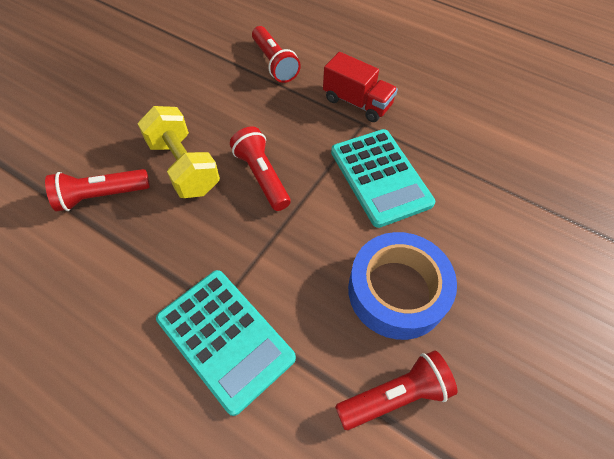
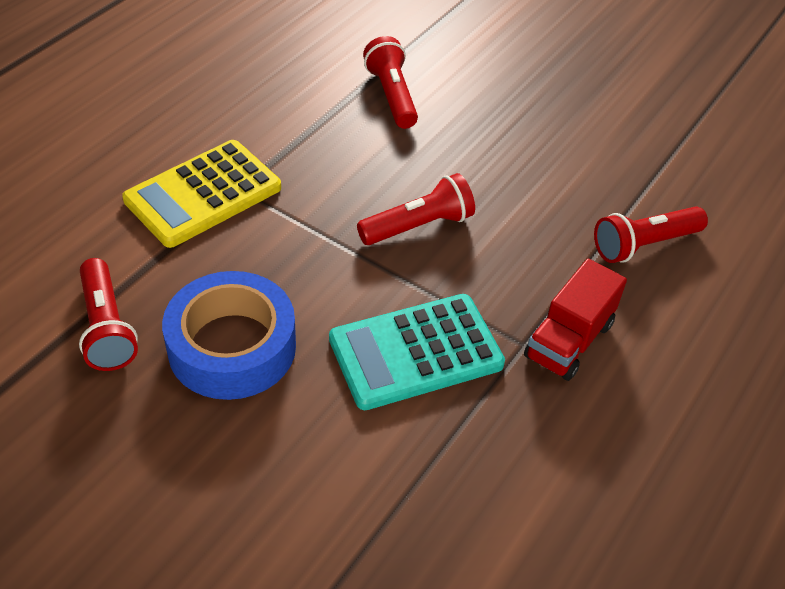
camera: 90 degrees right, 10 degrees down
yellow dumbbell [137,106,220,198] -> none
turquoise calculator [156,270,296,416] -> yellow calculator [122,140,281,248]

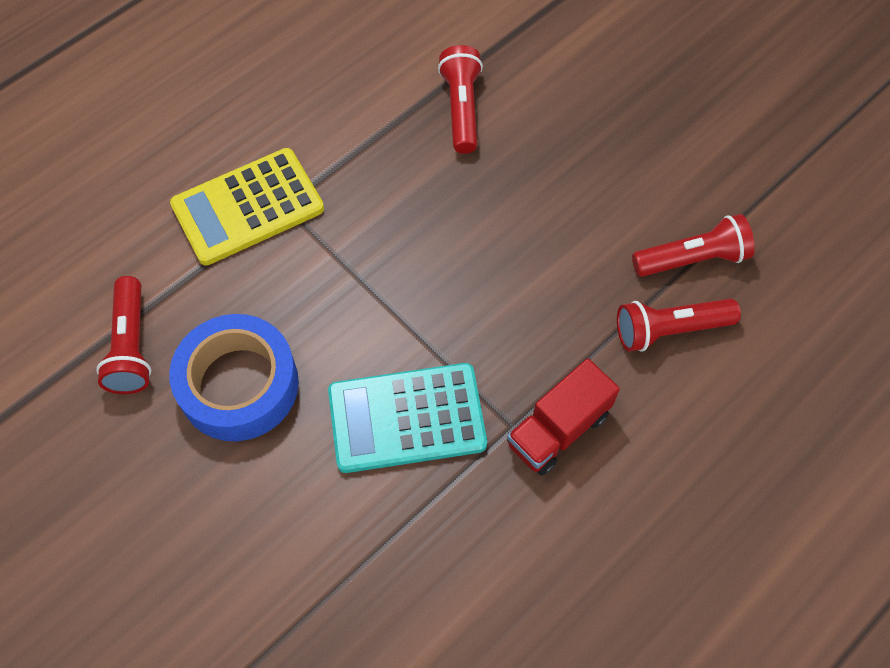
camera: 15 degrees right, 15 degrees up
red flashlight [357,173,475,245] -> red flashlight moved to [632,214,755,277]

